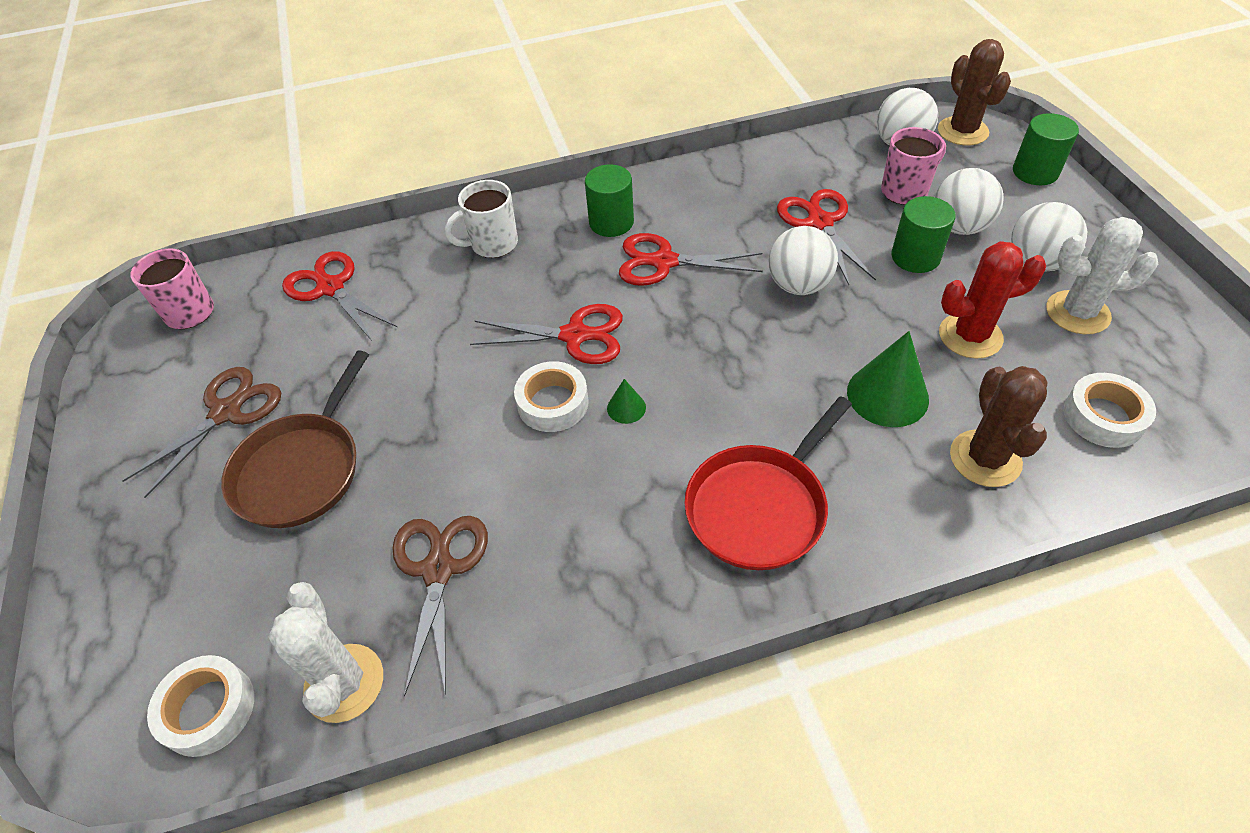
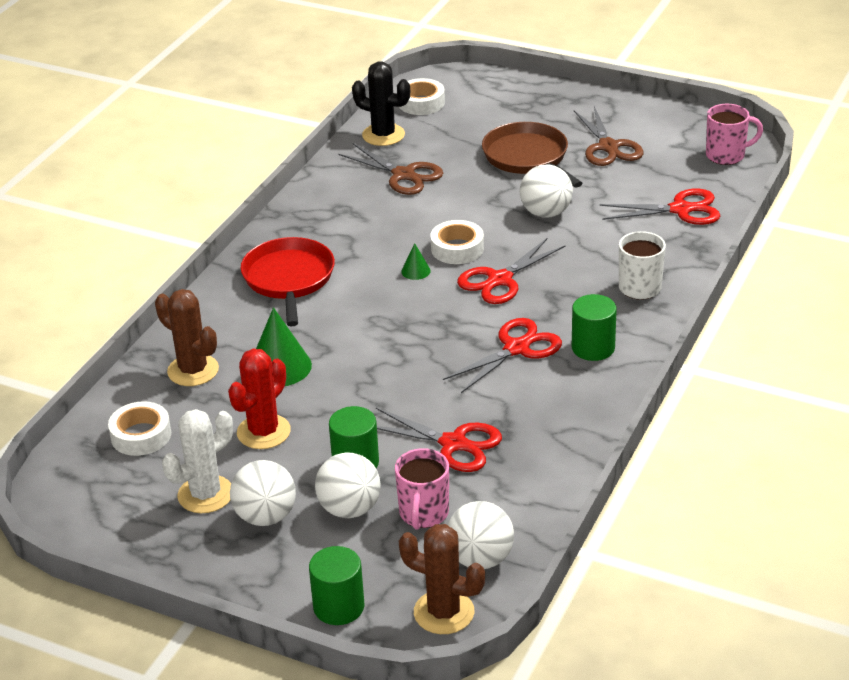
camera: 130 degrees right, 15 degrees down
white cactus [268,582,383,723] -> black cactus [352,62,410,146]
white ball [768,226,838,295] -> white ball moved to [520,164,573,218]

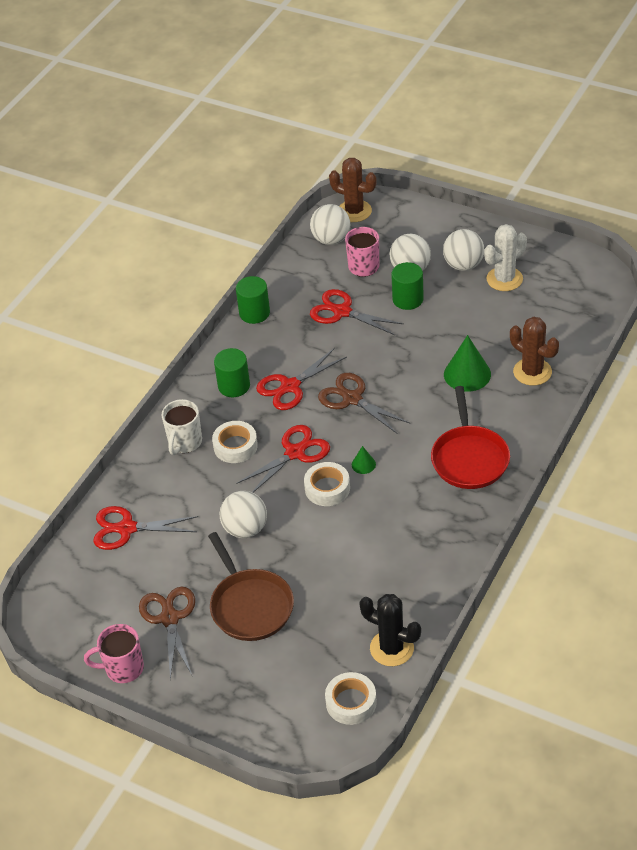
camera: 175 degrees left, 10 degrees up
white tape [108,401,171,456] -> white tape moved to [212,421,258,463]
red cactus [228,349,291,449] -> none
green cylinder [309,546,364,625] -> green cylinder moved to [236,276,270,324]
brown scissors [339,144,443,195] -> brown scissors moved to [318,373,410,434]
pink mug [706,104,763,165] -> pink mug moved to [84,624,144,683]

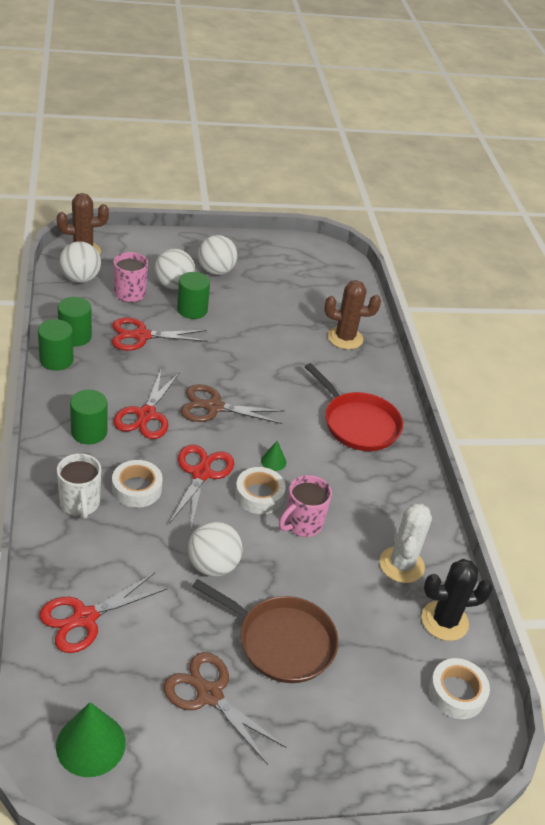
camera: 45 degrees left, 5 degrees down
pink mug [84,624,144,683] -> pink mug moved to [279,475,332,537]
green cone [444,335,491,392] -> green cone moved to [56,702,126,777]
white cactus [484,224,527,291] -> white cactus moved to [380,503,432,583]
none -> green cylinder [58,297,92,346]

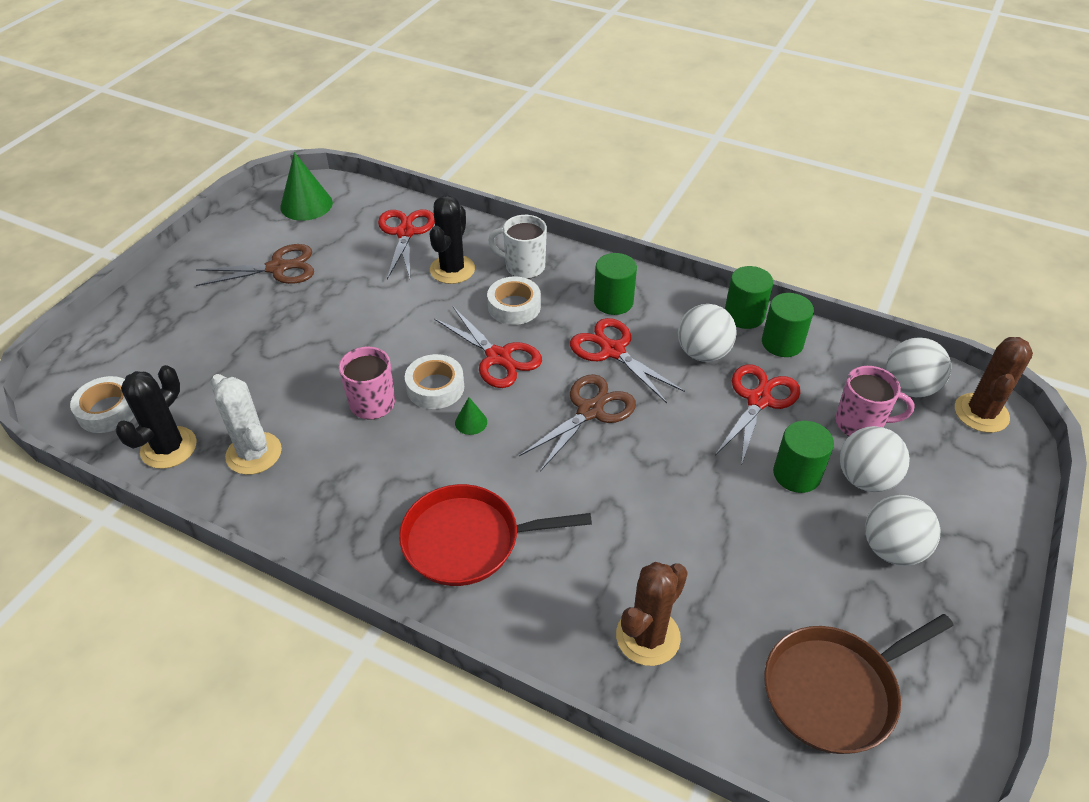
camera: 130 degrees right, 5 degrees up
white ball [188,521,242,577] -> white ball moved to [678,304,737,362]
brown pan [192,579,339,683] -> brown pan moved to [764,614,954,754]
none -> black cactus [430,196,475,284]

